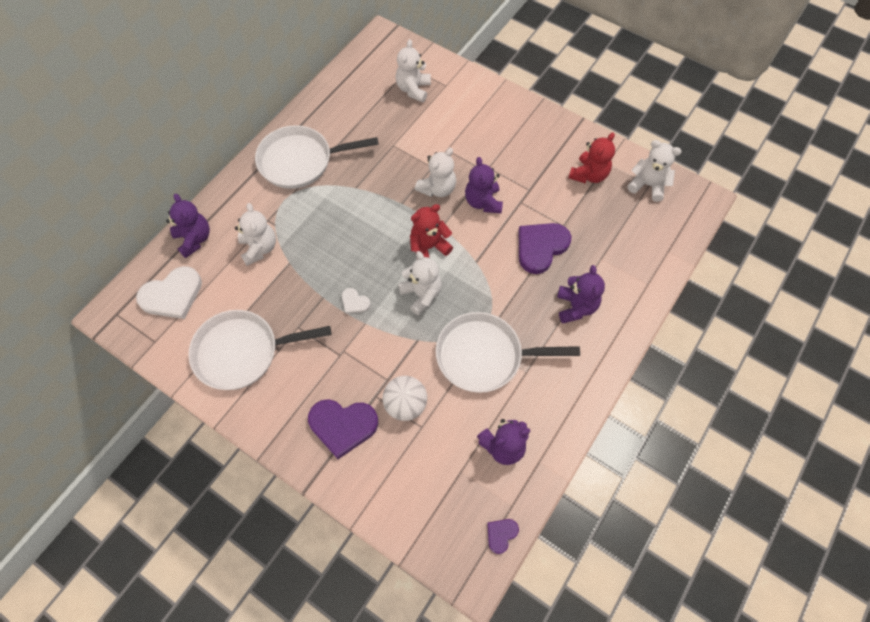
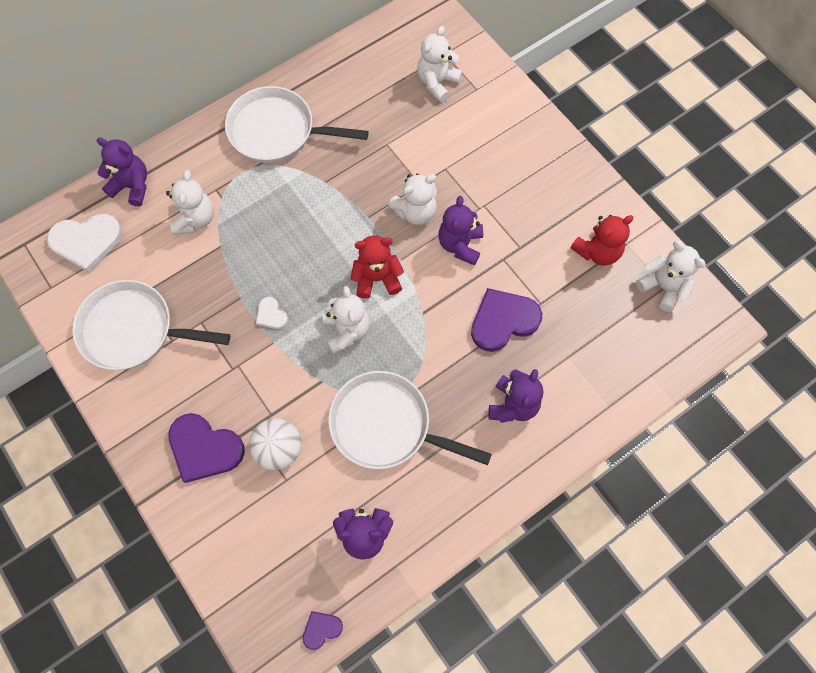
camera: 20 degrees right, 5 degrees up
purple teddy bear [166,194,210,258] -> purple teddy bear turned 60 degrees counterclockwise [96,138,147,206]

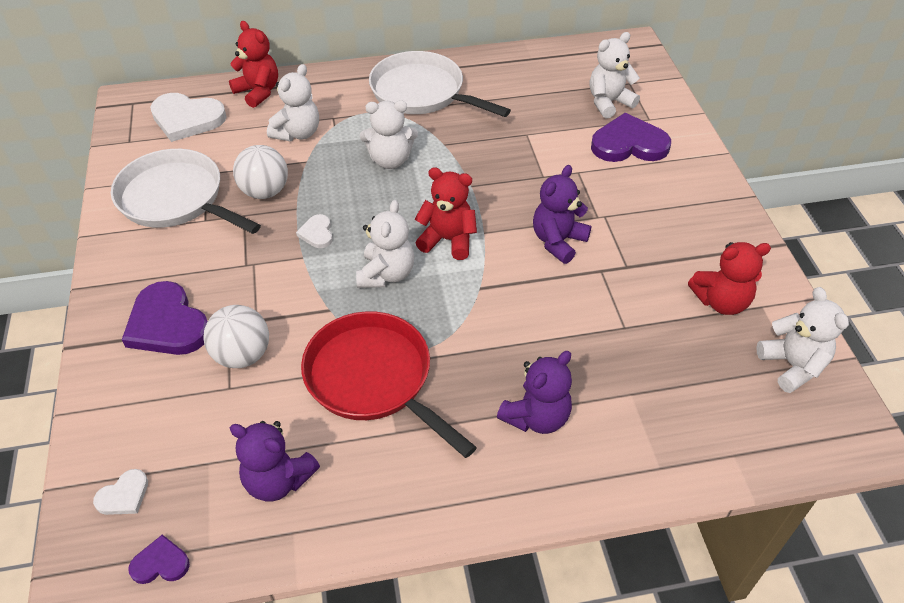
camera: 25 degrees right, 20 degrees down
purple teddy bear [96,138,147,206] -> red teddy bear [229,21,278,108]
white pan [328,371,492,469] -> red pan [301,311,477,458]
white teddy bear [388,173,437,225] -> white teddy bear moved to [360,100,418,169]
purple heart [471,288,542,352] -> purple heart moved to [591,113,671,162]
none -> white heart [93,469,148,515]
none -> white ball [233,145,288,199]

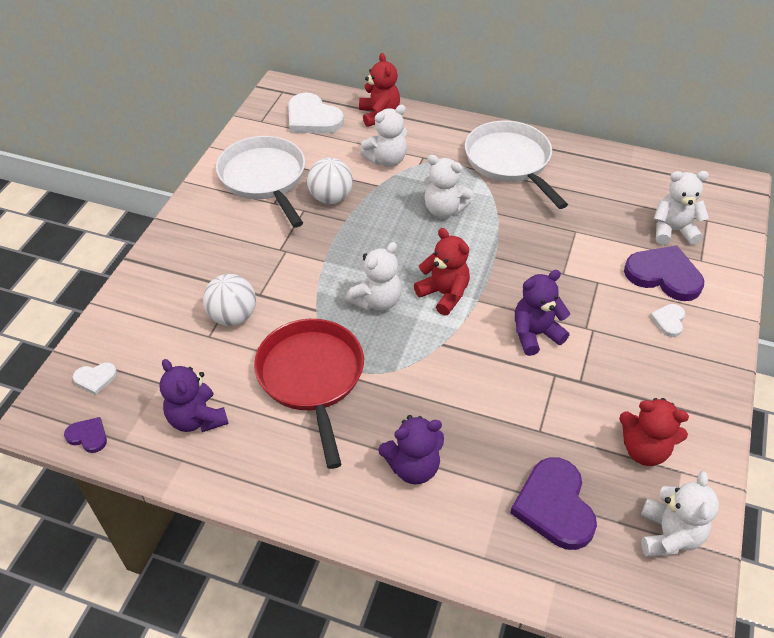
camera: 30 degrees right, 0 degrees up
purple heart [122,281,208,355] -> purple heart moved to [510,457,597,550]
white heart [296,214,333,248] -> white heart moved to [650,304,685,337]

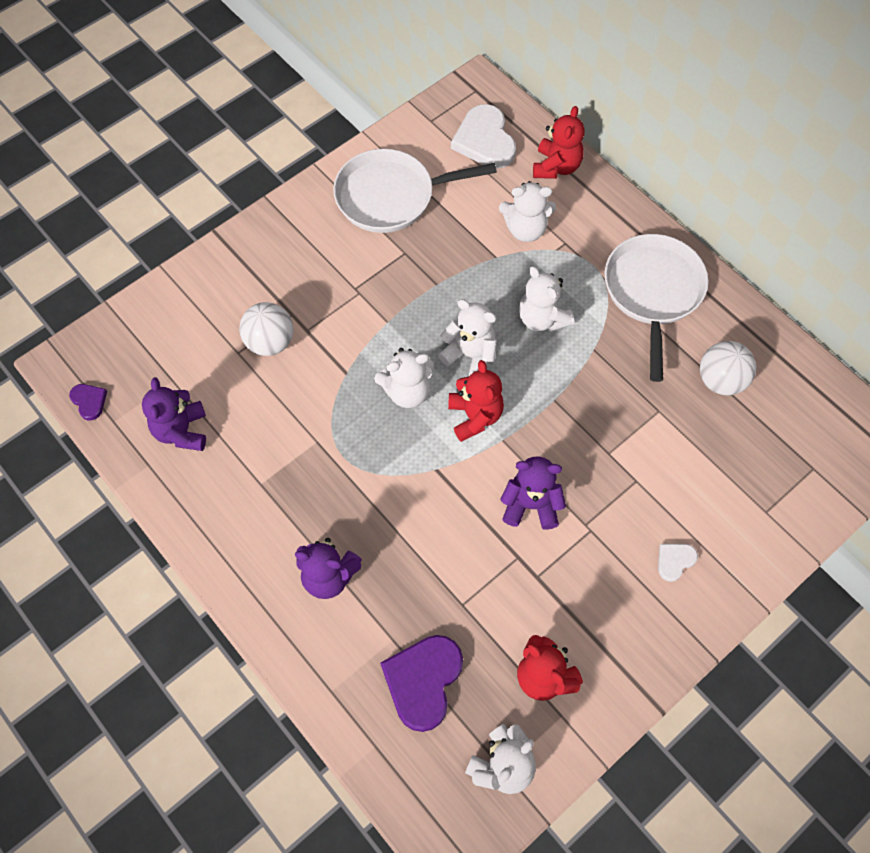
camera: 30 degrees right, 15 degrees up
white heart [73,363,117,395] -> none
white pan [216,136,305,227] -> white pan turned 105 degrees counterclockwise [333,149,497,233]
red pan [254,319,364,469] -> none
white ball [307,158,353,204] -> white ball moved to [700,341,756,395]
purple heart [624,245,704,301] -> none
white teddy bear [654,171,709,245] -> white teddy bear moved to [438,299,497,376]

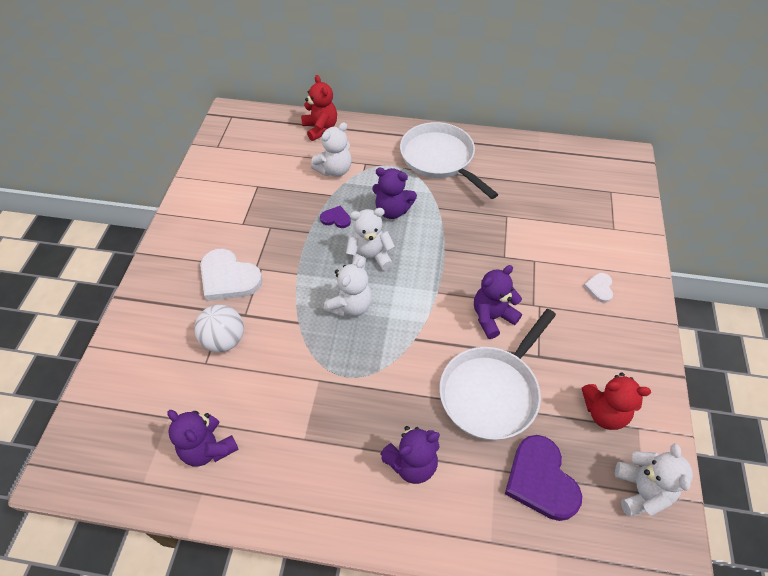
camera: 40 degrees left, 10 degrees down
purple heart [69,384,107,420] -> purple heart moved to [320,206,351,228]
white pan [333,149,497,233] -> white pan moved to [439,309,556,440]
red teddy bear [448,360,504,442] -> none
white heart [451,104,516,168] -> white heart moved to [200,249,263,301]
white teddy bear [519,266,574,332] -> purple teddy bear [372,168,417,219]
white ball [700,341,756,395] -> none

